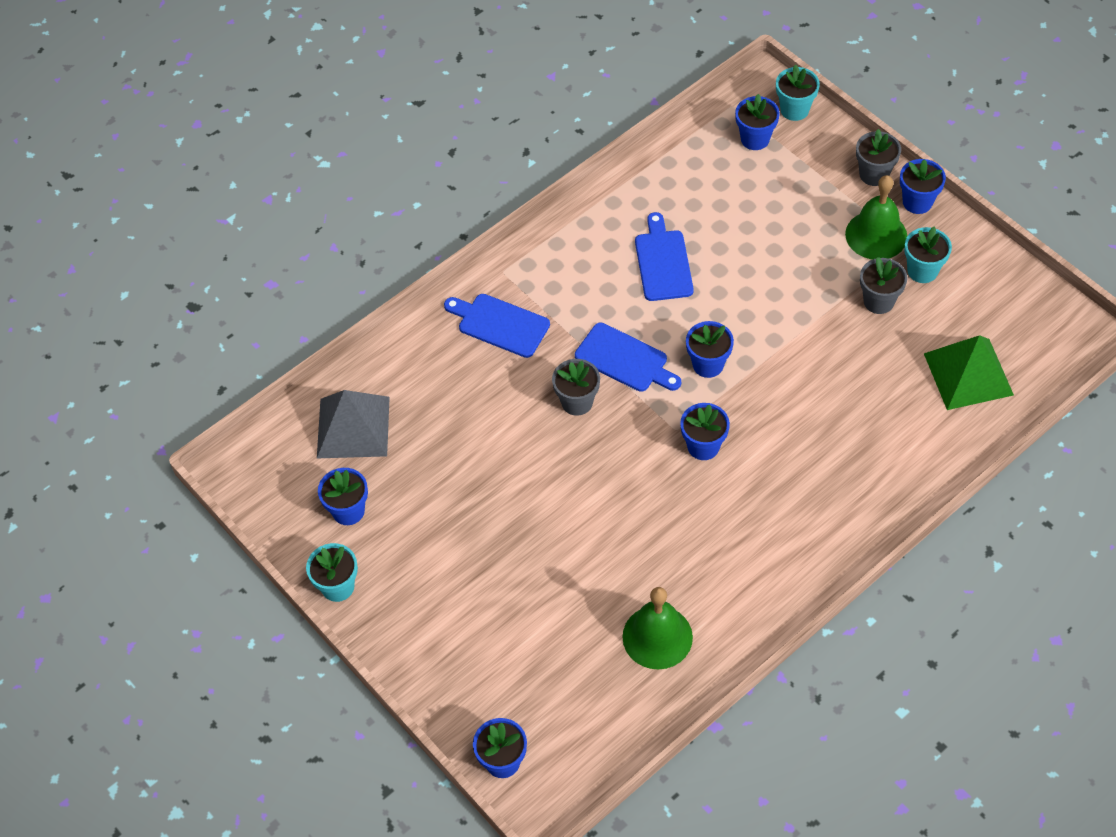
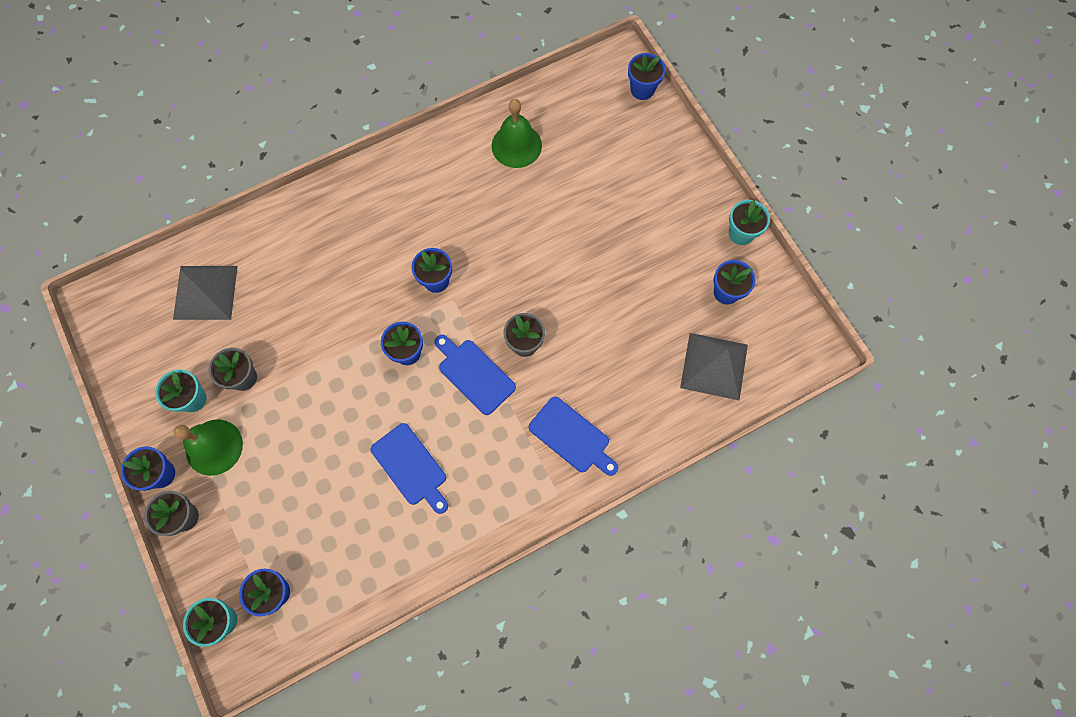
camera: 170 degrees left, 15 degrees up
blue cutting board [635,212,694,301] -> blue cutting board turned 45 degrees counterclockwise [371,423,448,514]
green pyramid [924,335,1014,410] -> grey pyramid [173,266,238,320]

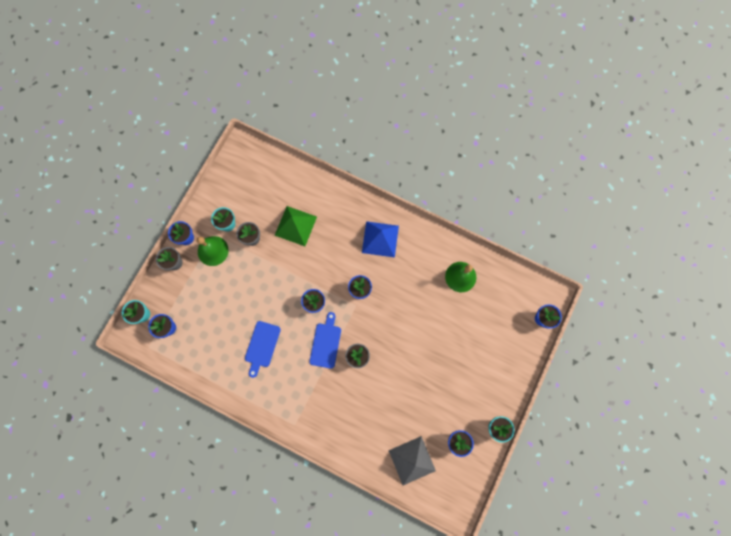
camera: 55 degrees right, 5 degrees up
grey pyramid [173,266,238,320] -> none
blue cutting board [529,397,618,476] -> none
none -> green pyramid [274,206,317,246]
none -> blue pyramid [362,221,399,257]

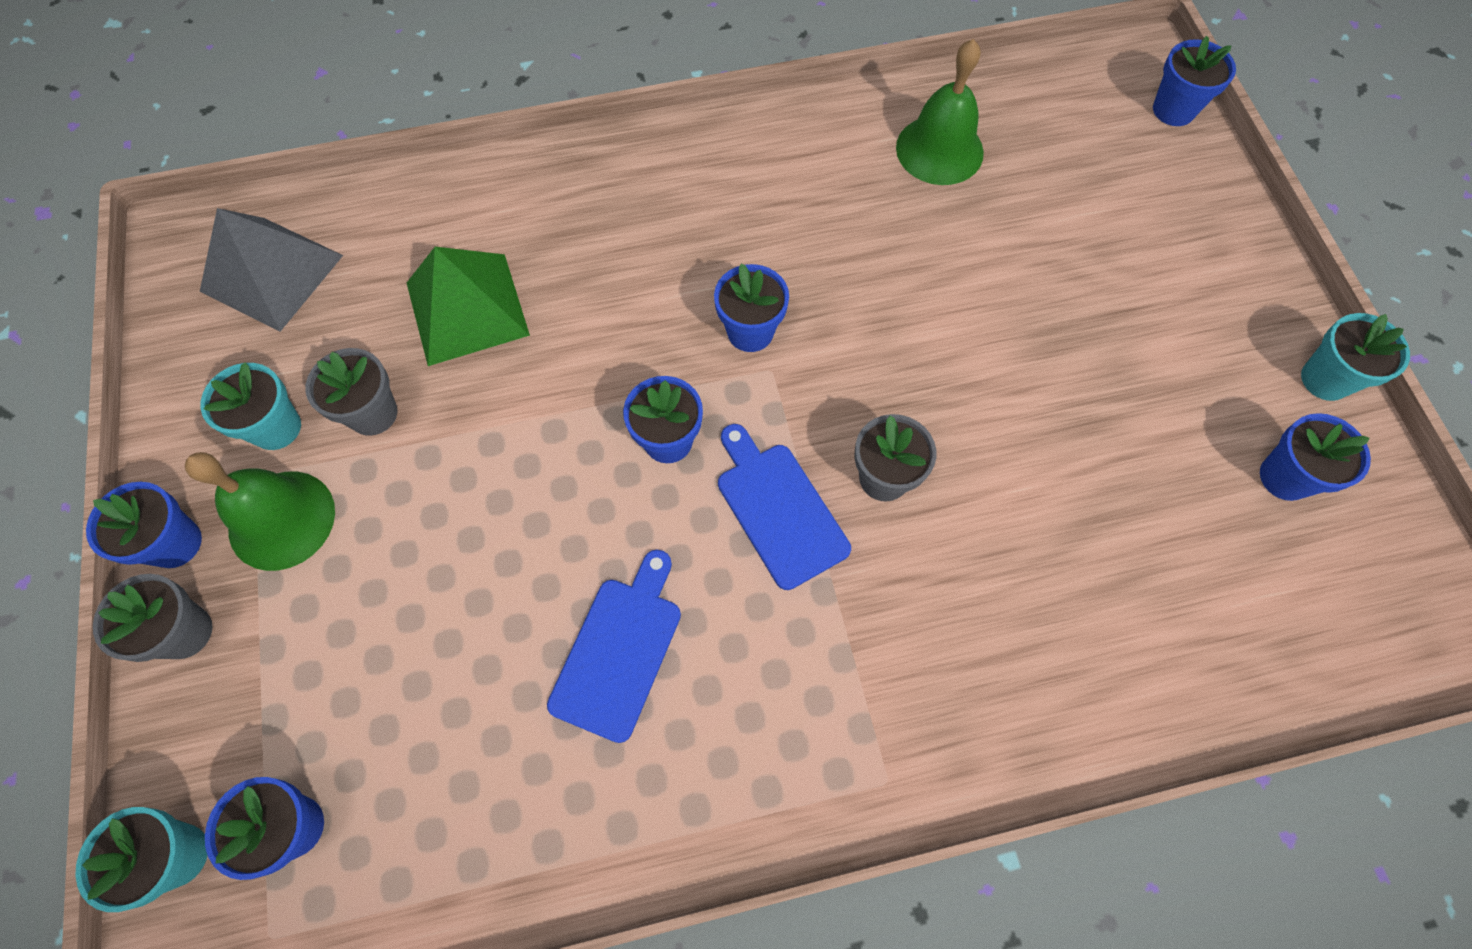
camera: 40 degrees left, 10 degrees down
blue cutting board [245,321,281,378] -> blue cutting board turned 135 degrees counterclockwise [547,550,681,743]
blue pyramid [362,221,399,257] -> none
grey pyramid [389,436,436,485] -> grey pyramid moved to [200,208,343,332]

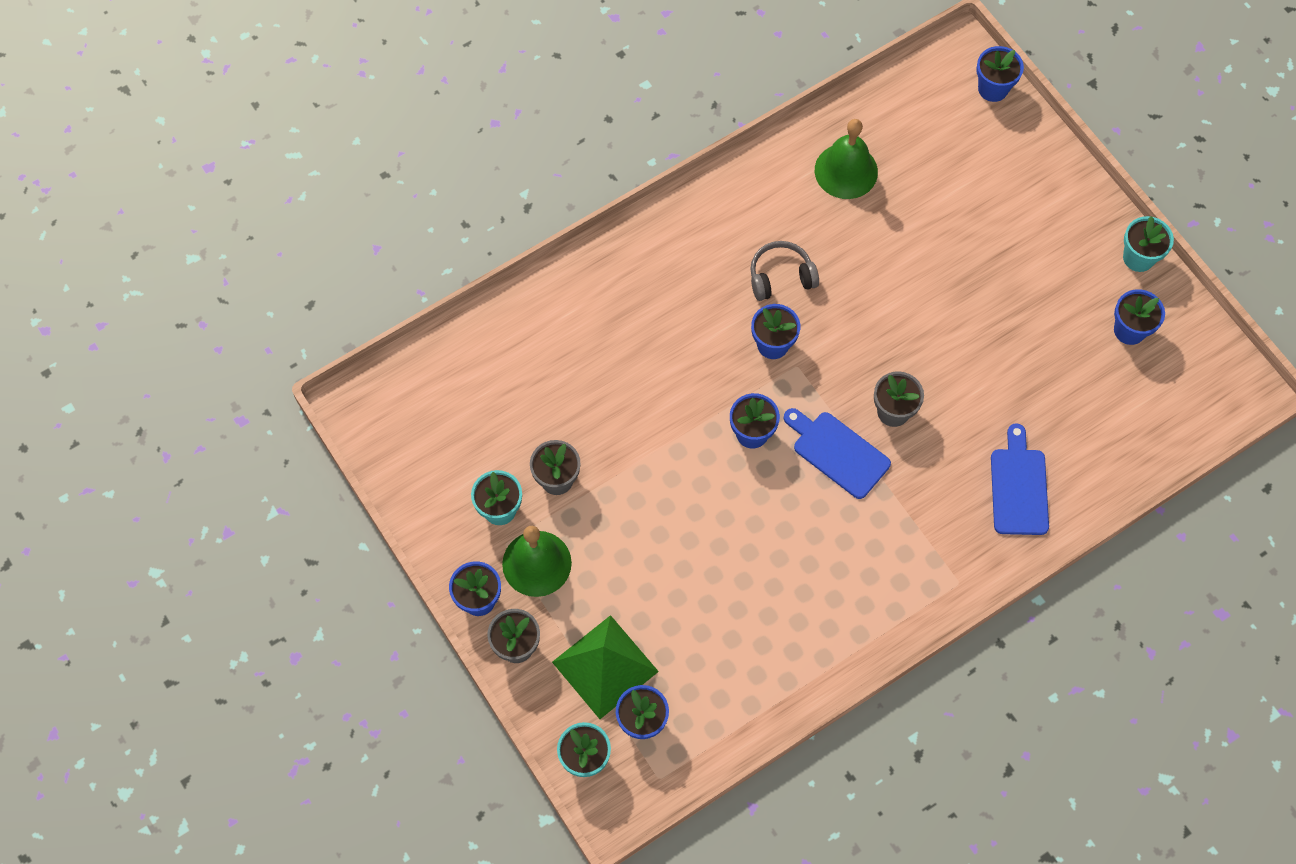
camera: 20 degrees left, 0 degrees up
grey pyramid [200,208,343,332] -> none
green pyramid [407,247,530,366] -> green pyramid moved to [552,615,659,719]
blue cutting board [547,550,681,743] -> blue cutting board moved to [991,423,1049,535]
none -> grey headphones [750,241,819,301]

